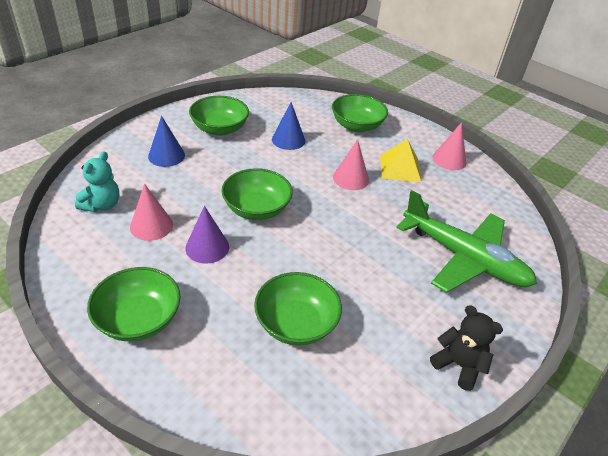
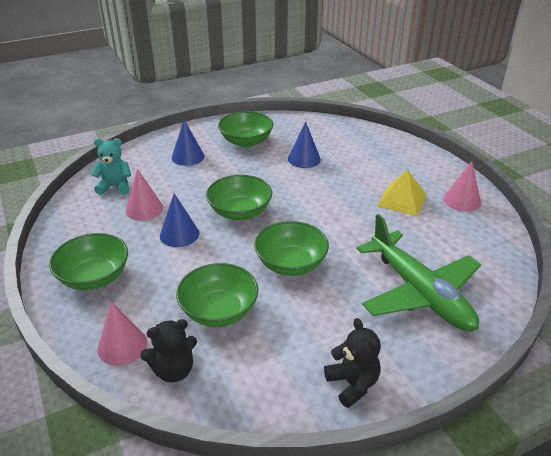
camera: 25 degrees right, 5 degrees down
turquoise teddy bear [75,151,119,212] -> turquoise teddy bear turned 135 degrees counterclockwise [91,138,131,195]
purple cone [185,206,229,264] -> blue cone [160,193,199,247]
green bowl [332,94,388,132] -> green bowl moved to [254,221,329,276]
pink cone [333,139,369,190] -> pink cone moved to [97,301,147,366]
none -> black teddy bear [140,319,197,382]

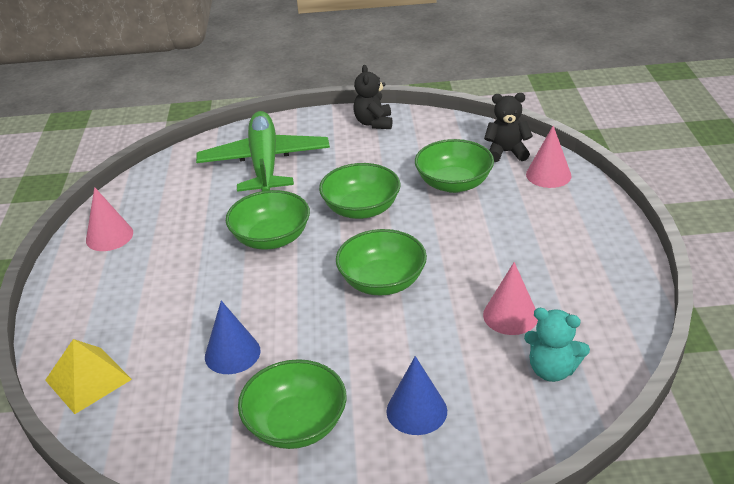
camera: 155 degrees left, 0 degrees up
green bowl [49,233,128,290] -> green bowl moved to [226,190,310,250]
blue cone [160,193,199,247] -> none
yellow pyramid [377,169,427,216] -> yellow pyramid moved to [45,339,132,414]

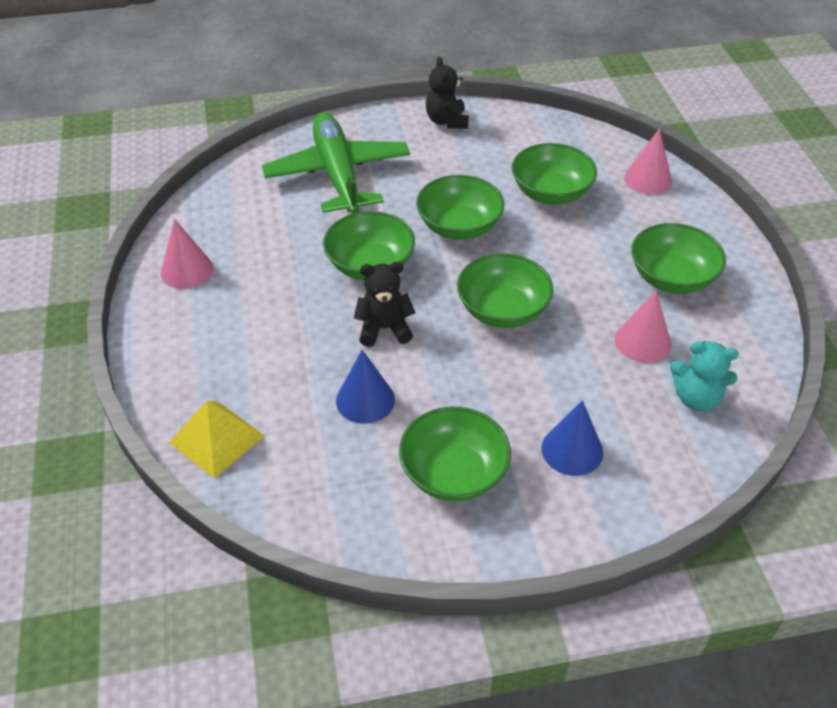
camera: 10 degrees left, 10 degrees up
black teddy bear [484,93,533,162] -> black teddy bear moved to [354,262,415,347]
none -> green bowl [631,223,726,294]

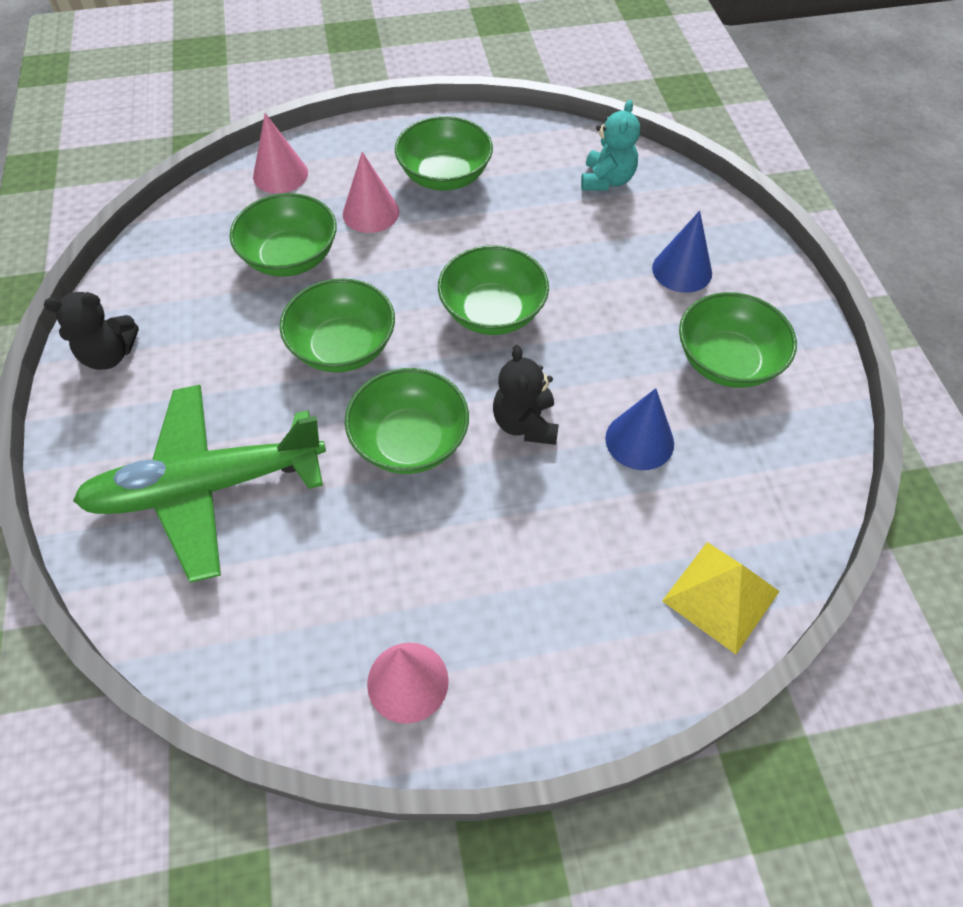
camera: 90 degrees left, 10 degrees up
pink cone [615,291,671,363] -> pink cone moved to [343,152,399,233]

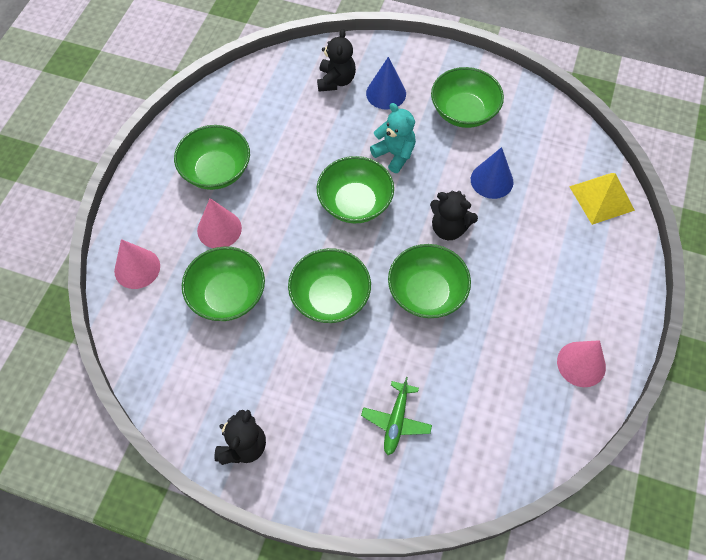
camera: 60 degrees left, 5 degrees up
green plane [73,385,326,583] -> green plane [361,377,432,455], size x0.45
turquoise teddy bear [581,100,640,191] -> turquoise teddy bear moved to [370,103,416,173]
none -> black teddy bear [317,29,356,92]

